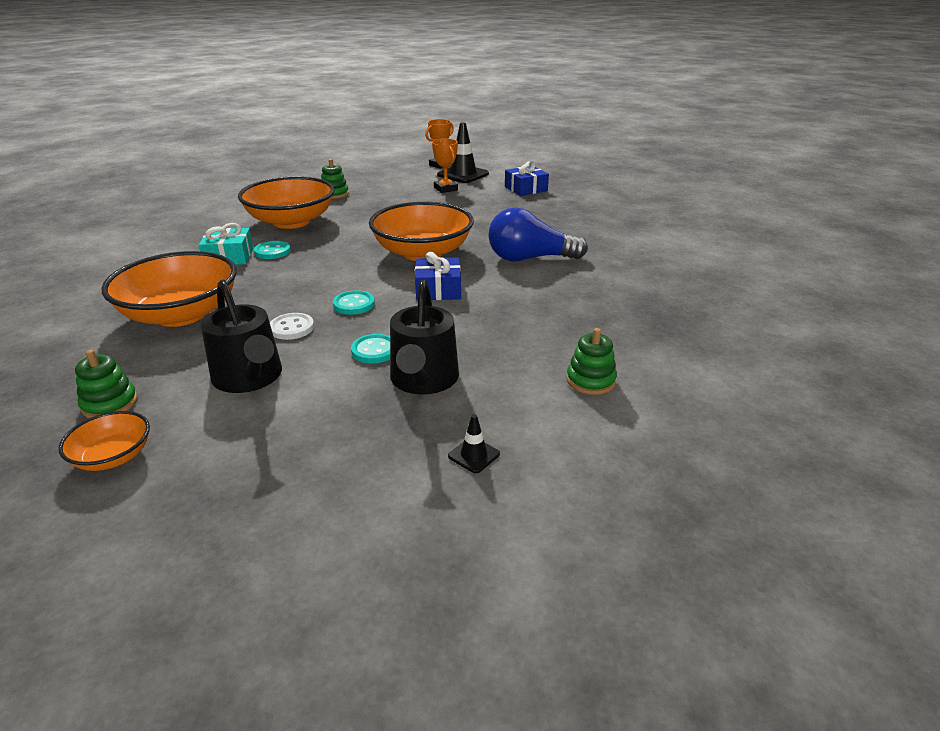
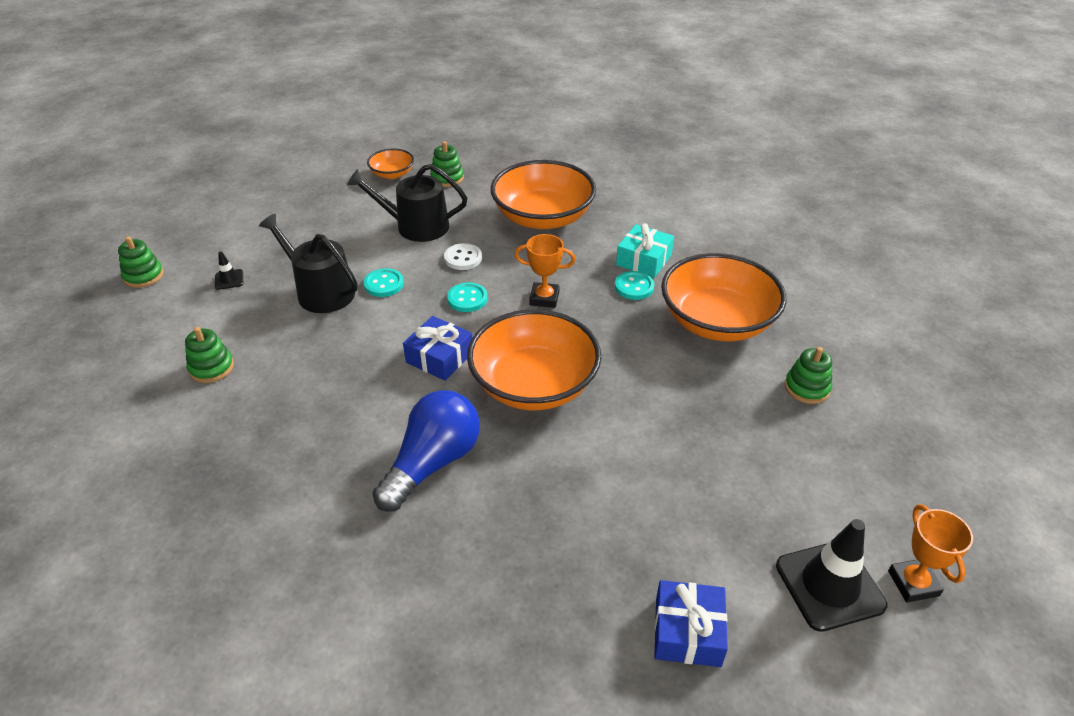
camera: 125 degrees right, 10 degrees up
orange trophy [432,139,458,193] -> orange trophy moved to [515,234,575,308]
none -> green stacking toy [118,236,164,288]

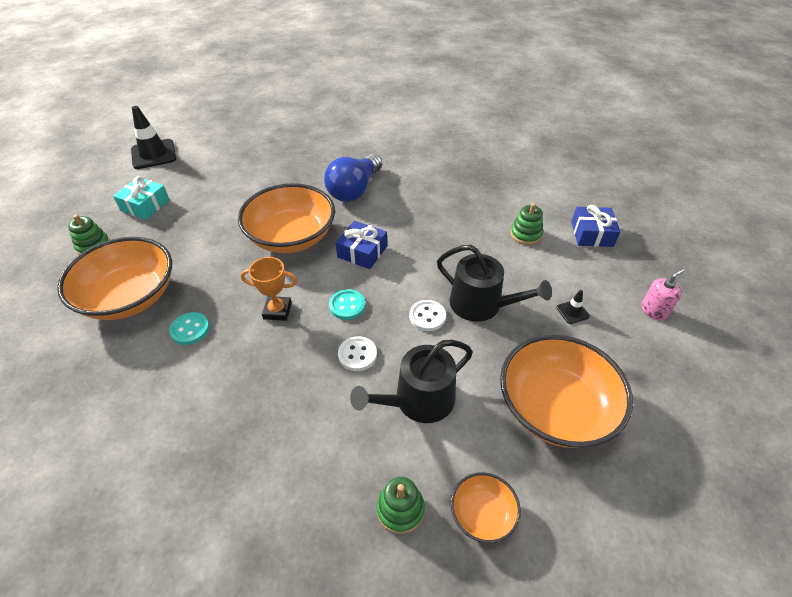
camera: 175 degrees right, 5 degrees up
green stacking toy [118,236,164,288] -> pink soap dispenser [641,268,685,320]
black watering can [347,164,467,242] -> black watering can turned 150 degrees clockwise [350,340,473,423]
turquoise button [364,268,404,297] -> white button [409,300,446,331]
orange bowl [491,160,596,229] -> orange bowl moved to [500,335,633,448]
turquoise gift [616,223,674,278] -> turquoise gift moved to [113,176,170,220]
blue gift [654,580,728,667] -> blue gift moved to [571,205,620,247]
orange trophy [888,504,973,602] -> none

